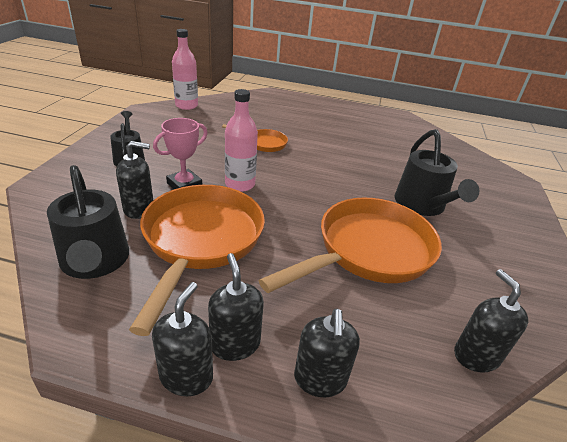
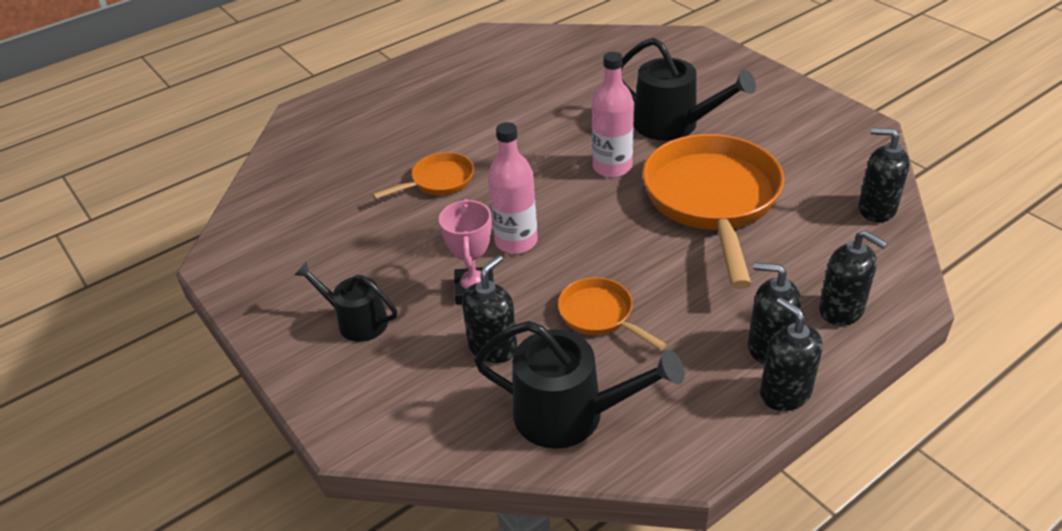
camera: 45 degrees left, 5 degrees up
orange pan [129,185,265,336] -> orange pan [558,277,667,350], size x0.47
pink bottle [172,29,198,110] -> pink bottle moved to [592,52,634,177]

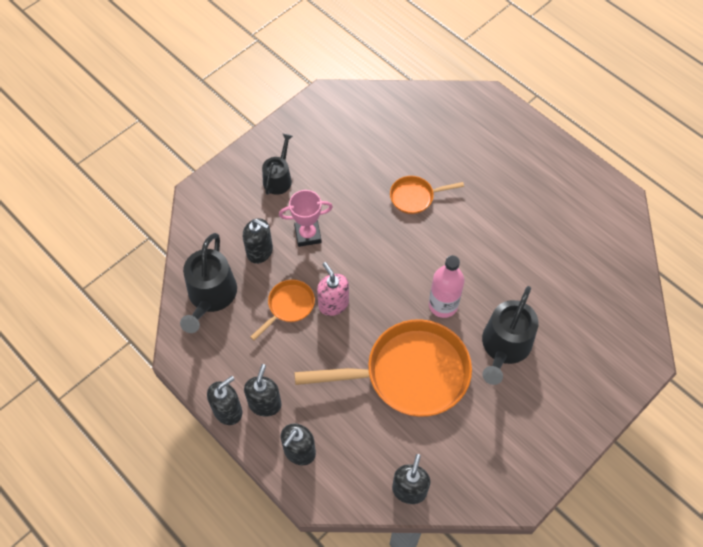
camera: 80 degrees right, 20 degrees up
orange pan [373,152,474,199] -> orange pan turned 120 degrees clockwise [390,176,464,214]
pink bottle [488,122,538,254] -> none
none -> pink soap dispenser [317,262,349,316]

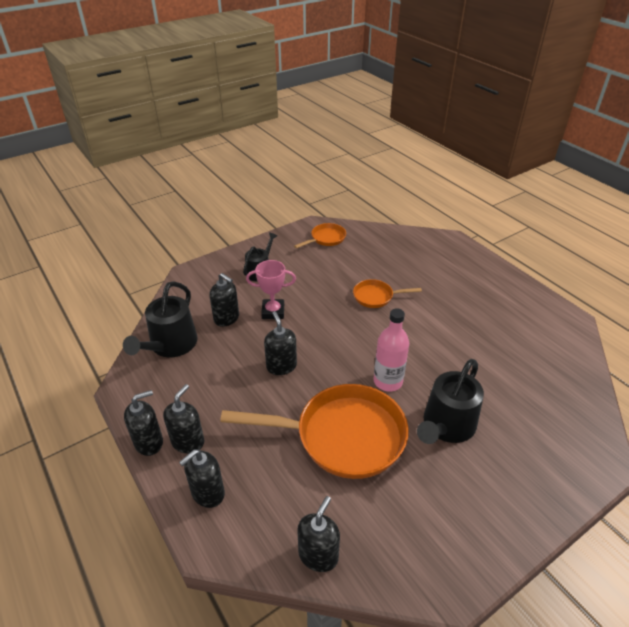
camera: 10 degrees right, 20 degrees down
orange pan [250,279,315,341] -> orange pan moved to [294,223,346,248]
pink soap dispenser [317,262,349,316] -> black soap dispenser [264,311,297,375]

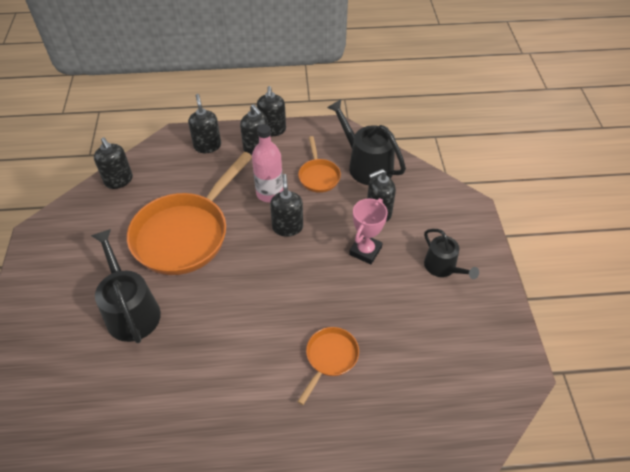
camera: 120 degrees right, 10 degrees up
black soap dispenser [264,311,297,375] -> black soap dispenser turned 105 degrees counterclockwise [270,174,303,237]
orange pan [294,223,346,248] -> orange pan moved to [298,136,341,193]
pink bottle [374,308,409,391] -> pink bottle moved to [252,124,283,202]

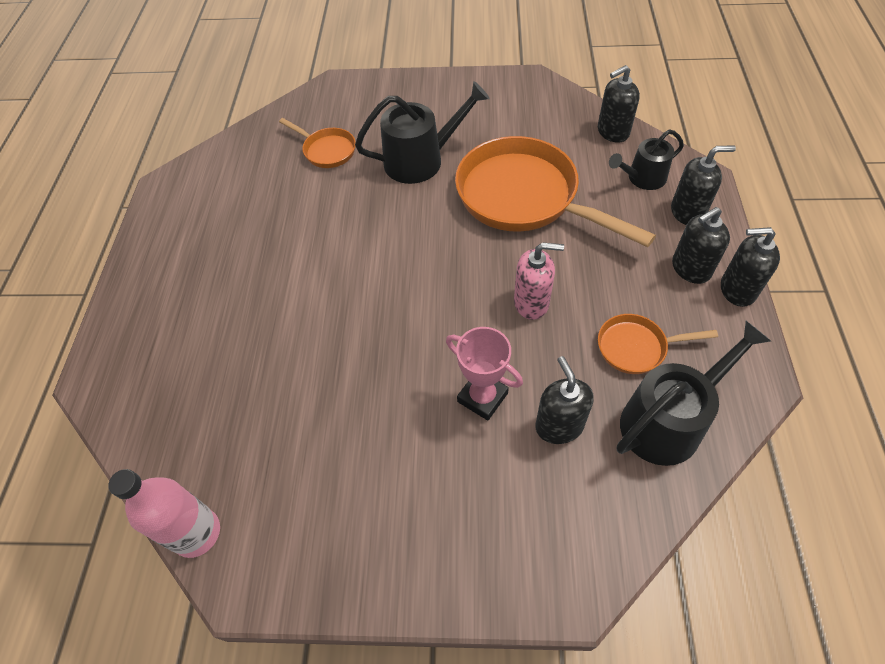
camera: 100 degrees right, 5 degrees up
pink bottle [252,124,283,202] -> pink bottle moved to [108,469,220,558]
black soap dispenser [270,174,303,237] -> pink soap dispenser [514,242,564,320]
orange pan [297,327,359,405] -> orange pan moved to [279,118,356,168]
black watering can [424,229,479,279] -> black watering can moved to [609,130,684,190]

